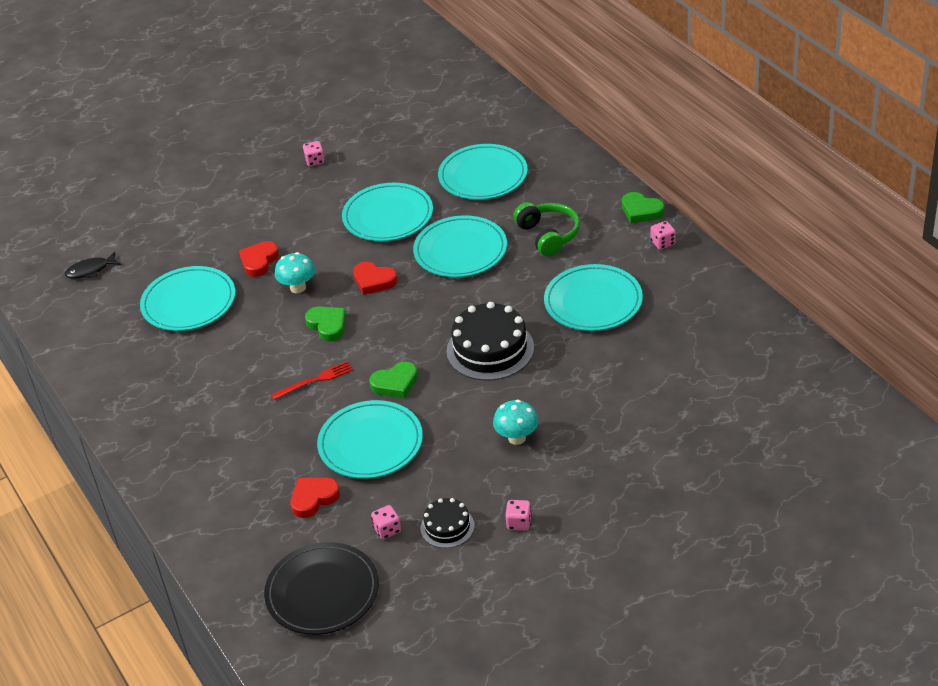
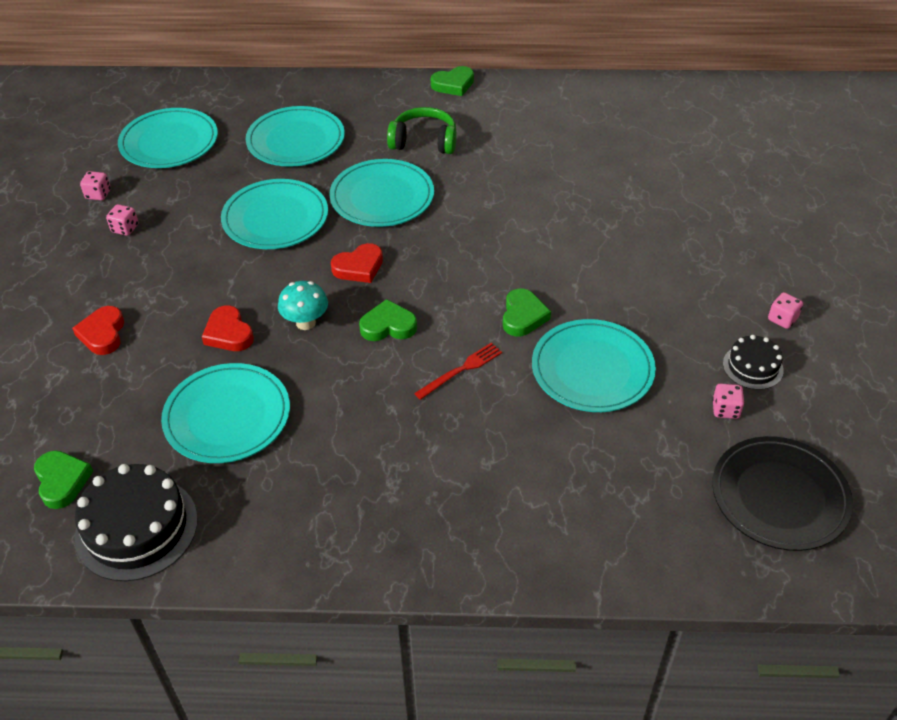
camera: 60 degrees left, 5 degrees up
black fish [65,252,121,278] -> green heart [34,451,93,509]
red fork [271,361,353,400] -> red fork turned 45 degrees clockwise [414,343,502,400]
red heart [290,478,340,518] -> red heart moved to [72,306,124,355]
black cake [447,302,534,380] -> black cake moved to [75,464,198,581]
turquoise mushroom [493,400,538,445] -> none
turquoise plate [544,264,643,331] -> turquoise plate moved to [118,108,218,168]
pink dice [650,221,675,250] -> pink dice moved to [80,171,111,200]

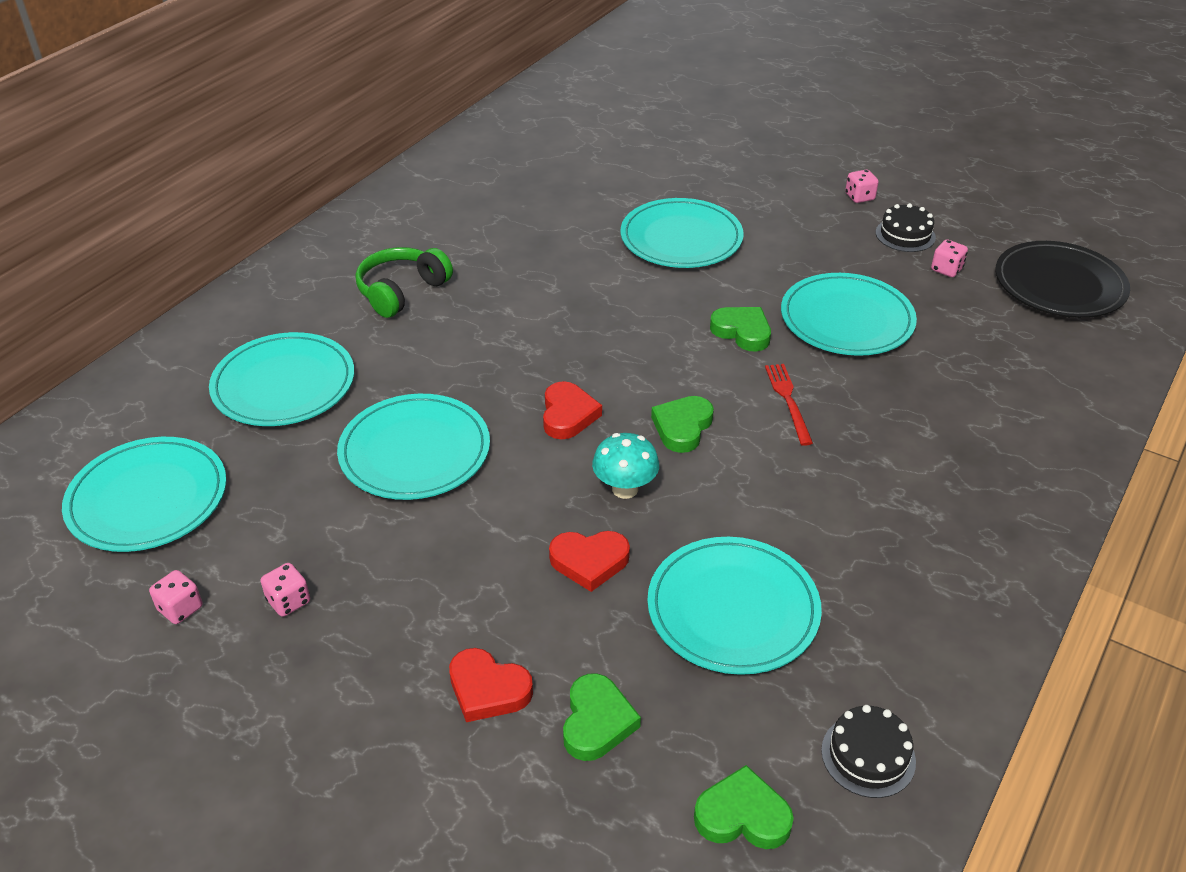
camera: 60 degrees left, 5 degrees down
black cake [75,464,198,581] -> black cake [821,705,916,798], size x0.56
turquoise plate [329,159,434,227] -> turquoise plate moved to [621,198,744,268]
green heart [431,66,474,96] -> green heart moved to [563,673,641,761]

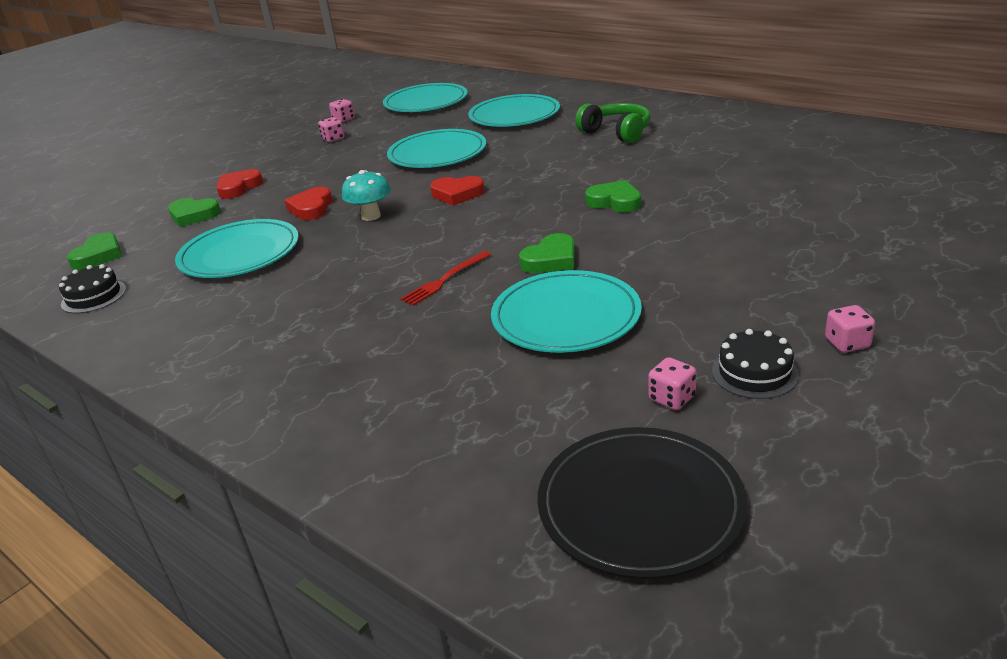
camera: 100 degrees right, 10 degrees down
turquoise plate [621,198,744,268] -> none
green heart [651,396,714,453] -> green heart moved to [585,180,641,213]
red fork [765,364,813,446] -> red fork turned 135 degrees clockwise [401,251,491,306]

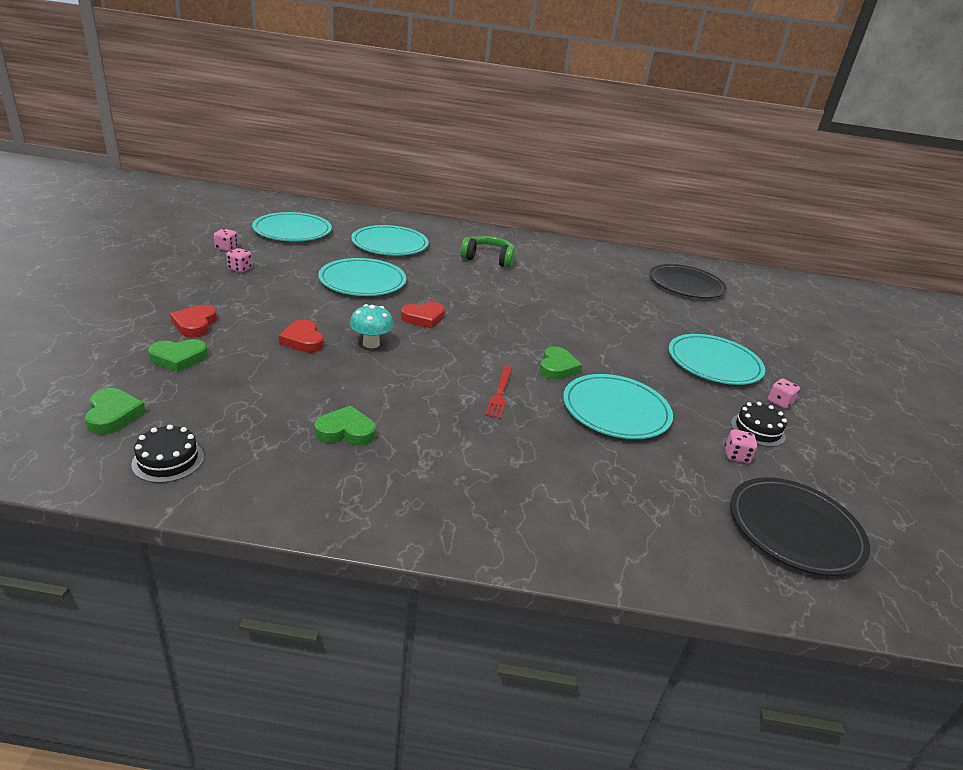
camera: 40 degrees left, 0 degrees up
turquoise plate [175,219,299,278] -> turquoise plate moved to [669,334,765,385]
green heart [585,180,641,213] -> green heart moved to [315,405,376,446]
none -> black plate [649,264,727,298]

